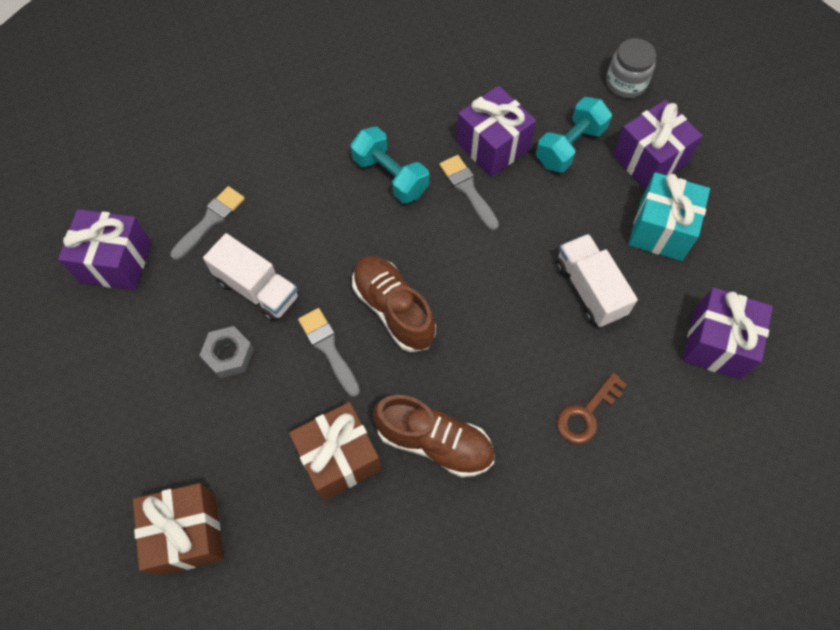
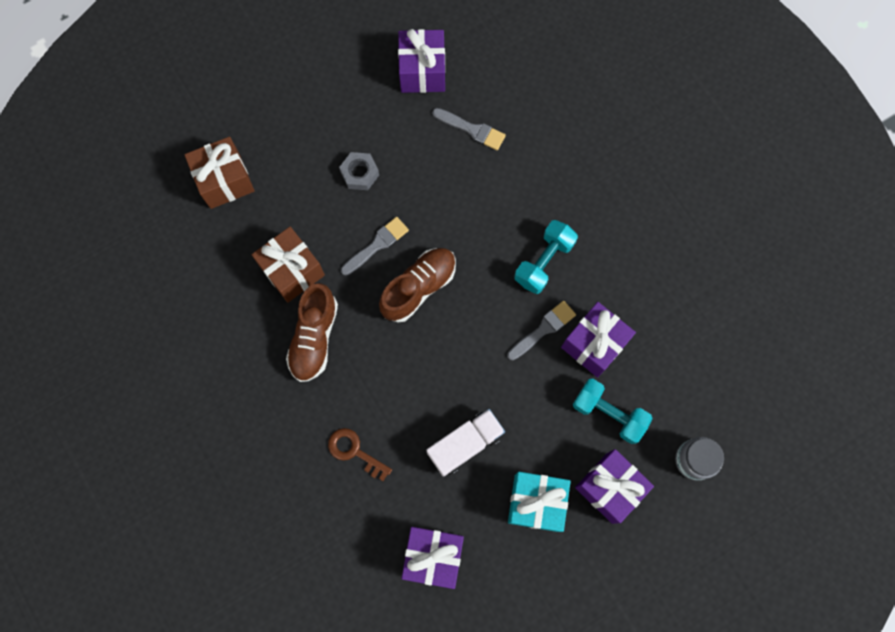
camera: 80 degrees right, 10 degrees up
white truck [203,233,299,322] -> none

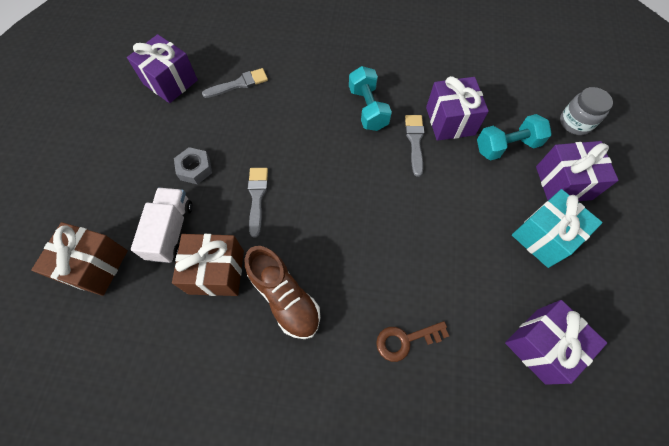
camera: 50 degrees left, 10 degrees down
brown shoe [379,248,456,323] -> none
white truck [426,409,505,477] -> white truck moved to [131,188,193,263]

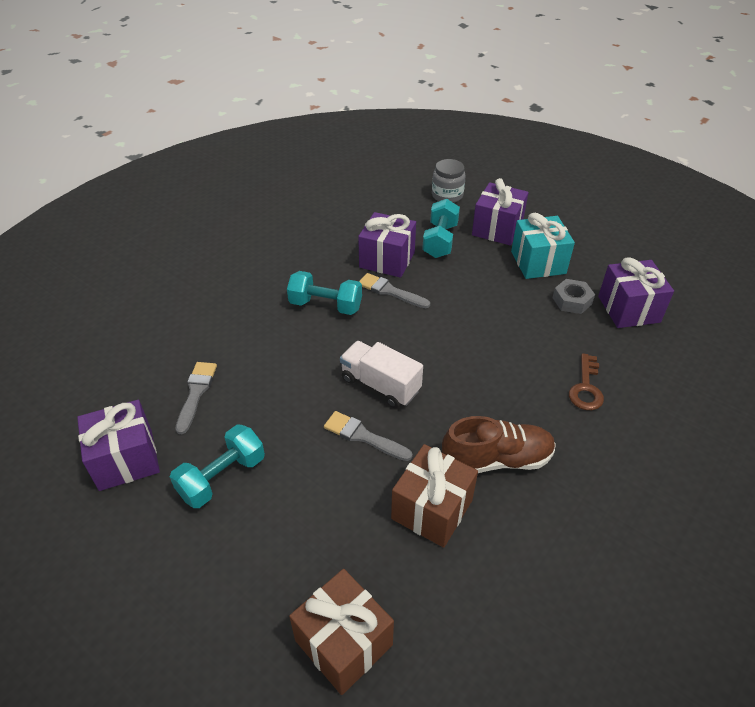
camera: 60 degrees left, 20 degrees down
white truck [131,188,193,263] -> white truck moved to [340,341,423,408]
grey nut [174,147,212,184] -> grey nut moved to [553,279,595,314]
none -> turquoise dumbbell [170,425,265,508]

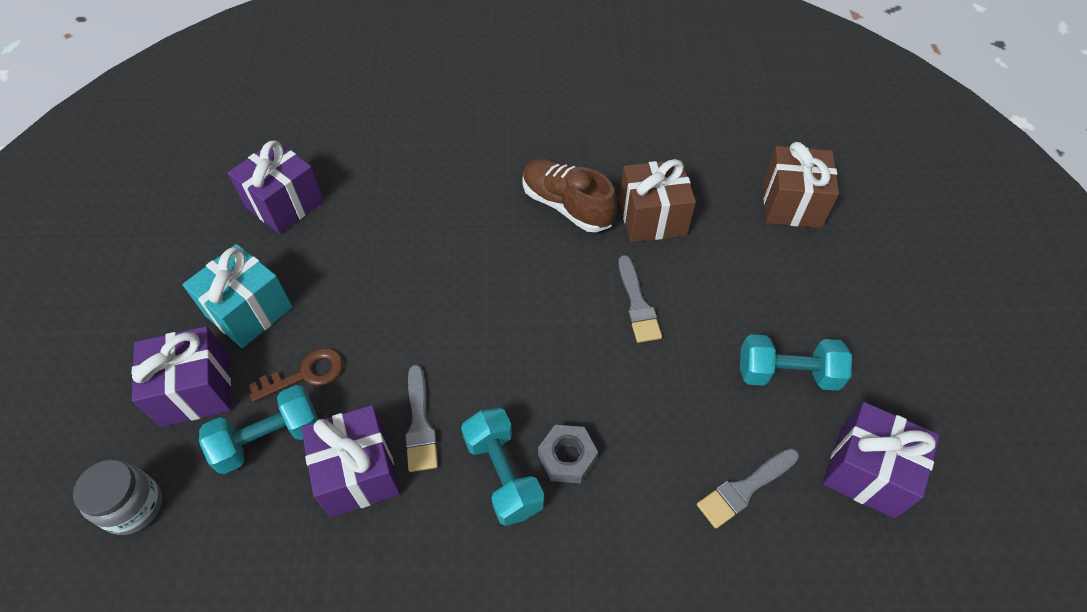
camera: 130 degrees left, 10 degrees up
white truck [340,341,423,408] -> none
grey nut [553,279,595,314] -> grey nut moved to [538,425,598,484]
brown key [569,353,604,410] -> brown key moved to [249,348,343,402]

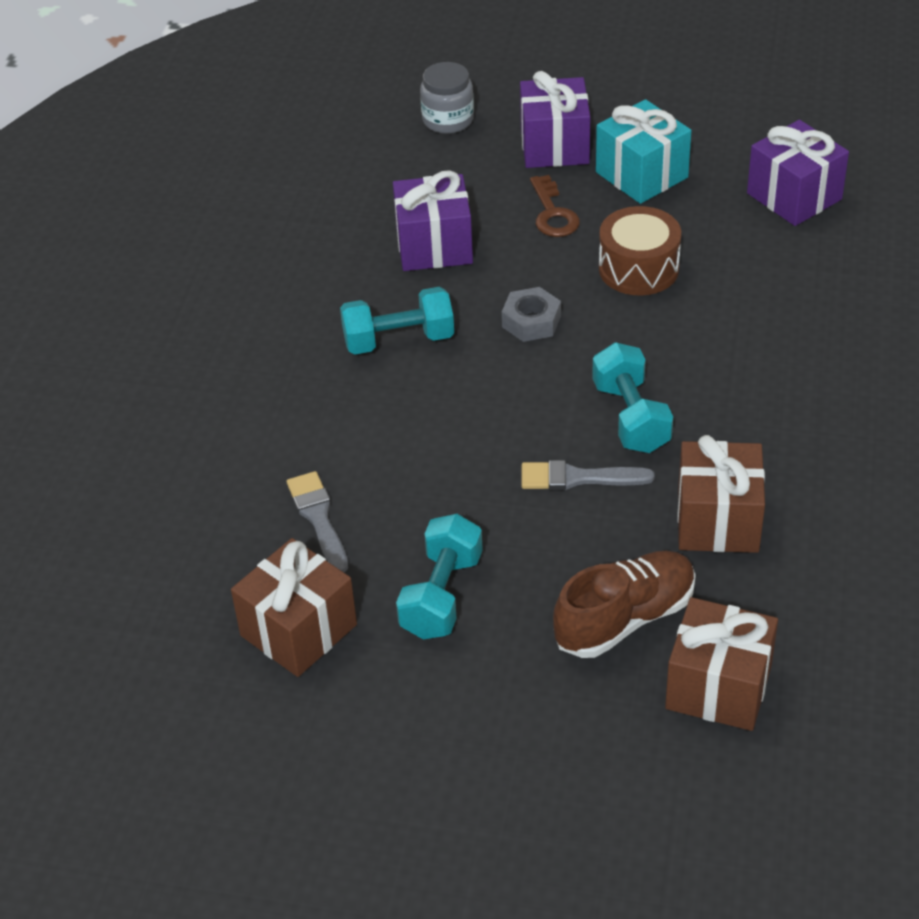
camera: 105 degrees right, 10 degrees down
turquoise dumbbell [199,385,318,474] -> turquoise dumbbell moved to [592,342,673,453]
grey brush [405,365,438,472] -> none
brown shoe [522,158,617,232] -> brown shoe moved to [553,551,696,658]
grey nut [538,425,598,484] -> grey nut moved to [502,287,561,342]
purple gift [823,402,940,519] -> brown gift [231,538,357,677]
none -> brown drum [599,206,681,296]

